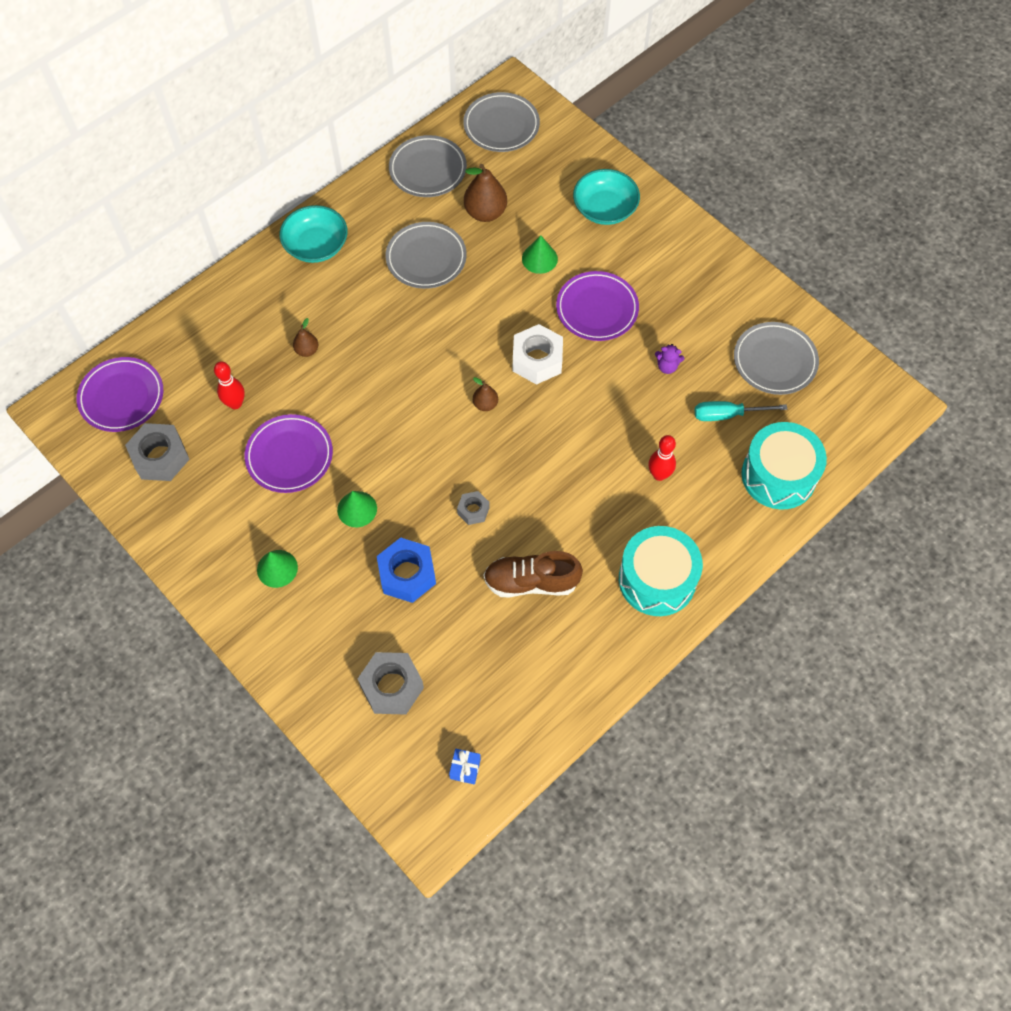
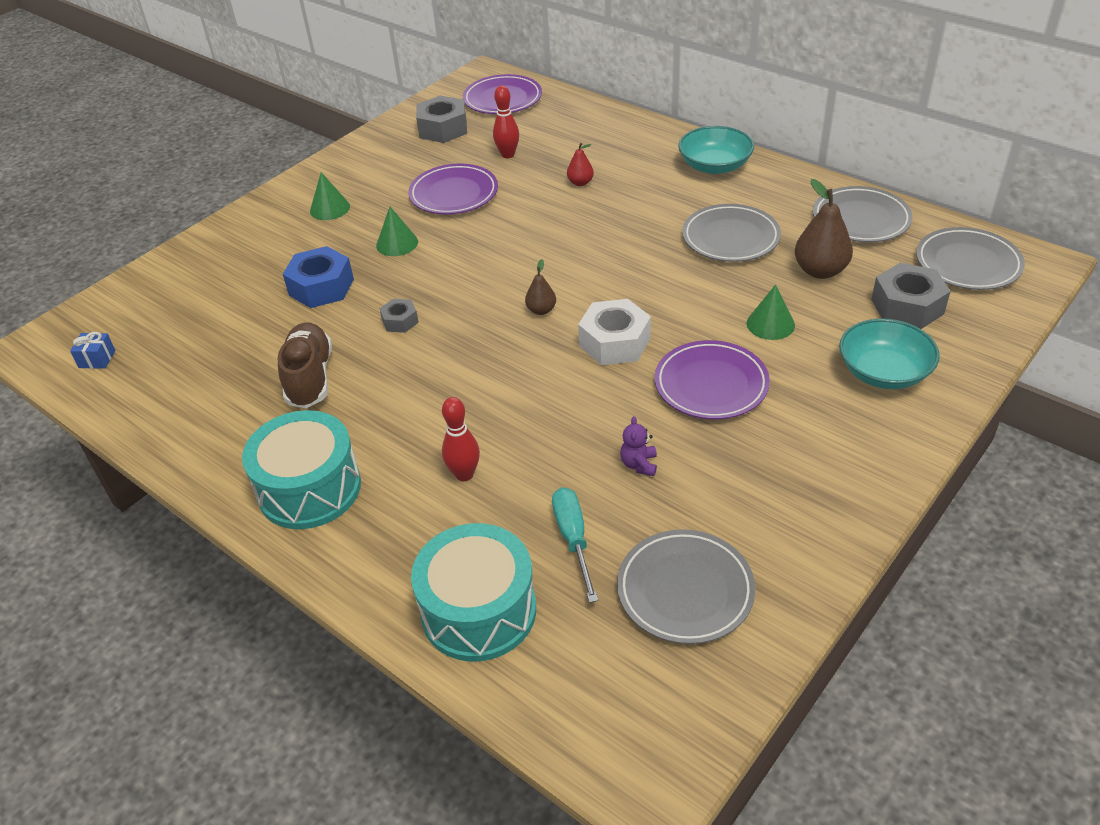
camera: 85 degrees right, 20 degrees down
brown pear [293,318,318,357] -> red pear [567,143,594,186]
grey nut [358,652,424,714] -> grey nut moved to [871,263,951,329]

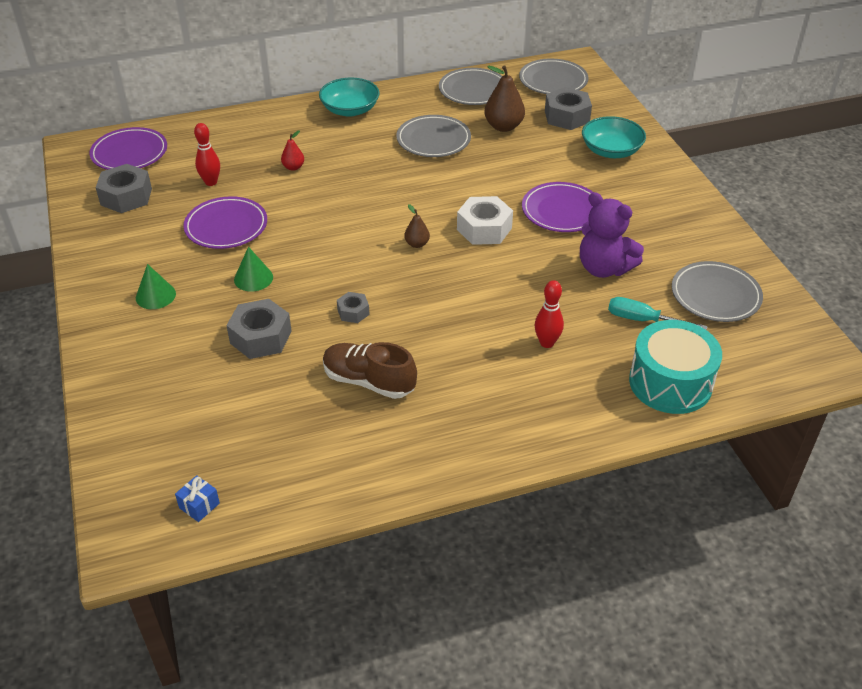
camera: 60 degrees left, 0 degrees up
turquoise drum [242,410,361,529] -> none
blue nut [283,246,354,308] -> grey nut [226,299,292,359]
purple teddy bear [620,416,657,476] -> purple teddy bear [580,192,644,278], size x2.23
green cone [747,284,795,340] -> none

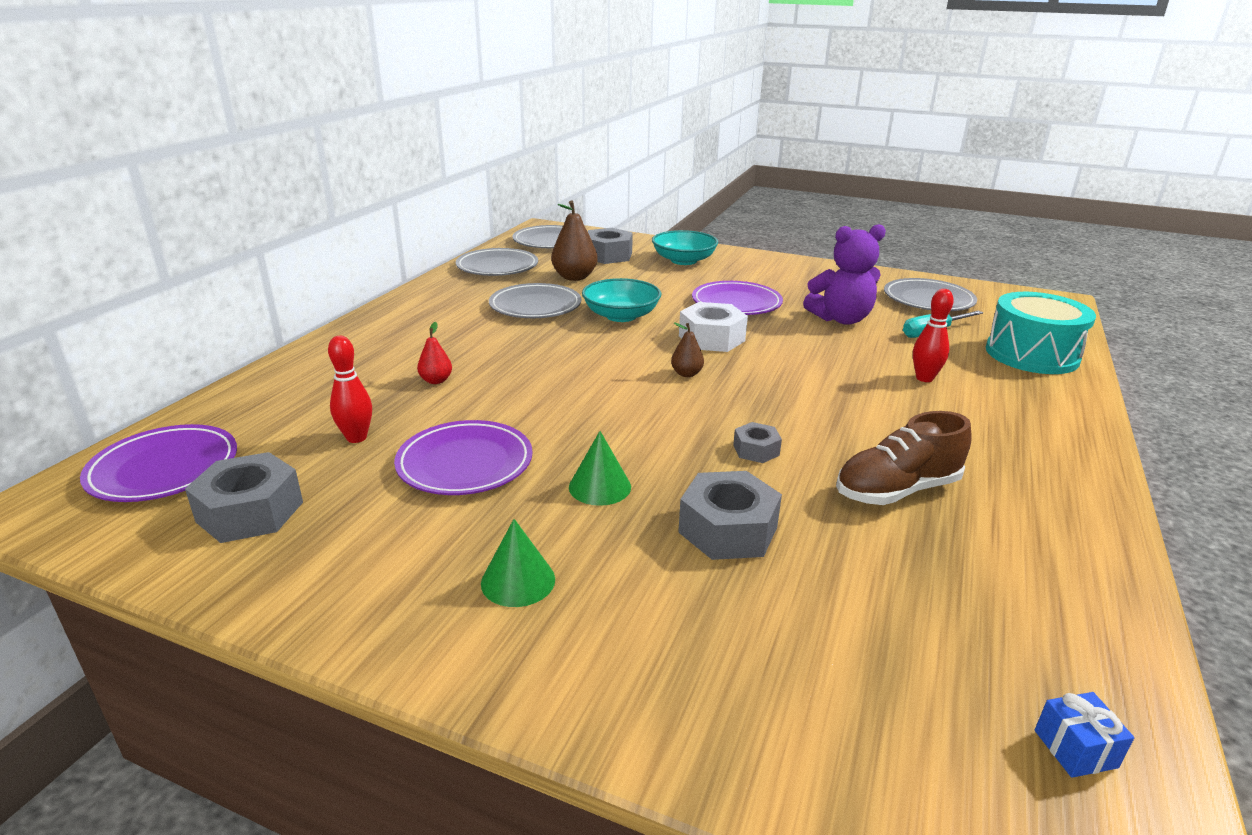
camera: 50 degrees left, 15 degrees down
turquoise bowl [319,78,379,117] -> turquoise bowl moved to [582,278,661,322]

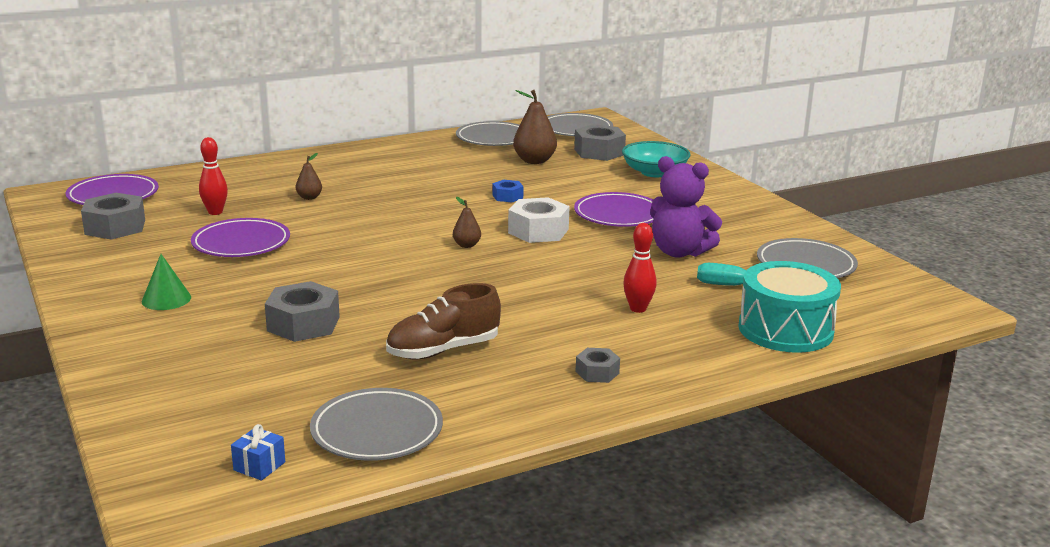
camera: 40 degrees right, 5 degrees down
red pear [417,322,452,384] -> brown pear [296,153,322,200]
grey plate [489,283,582,318] -> grey plate moved to [310,388,443,461]
green cone [569,431,631,506] -> none
turquoise bowl [582,278,661,322] -> blue nut [492,180,524,203]
grey nut [733,422,782,463] -> grey nut moved to [576,348,620,383]
brown shoe [836,411,972,505] -> brown shoe turned 45 degrees counterclockwise [386,283,501,360]

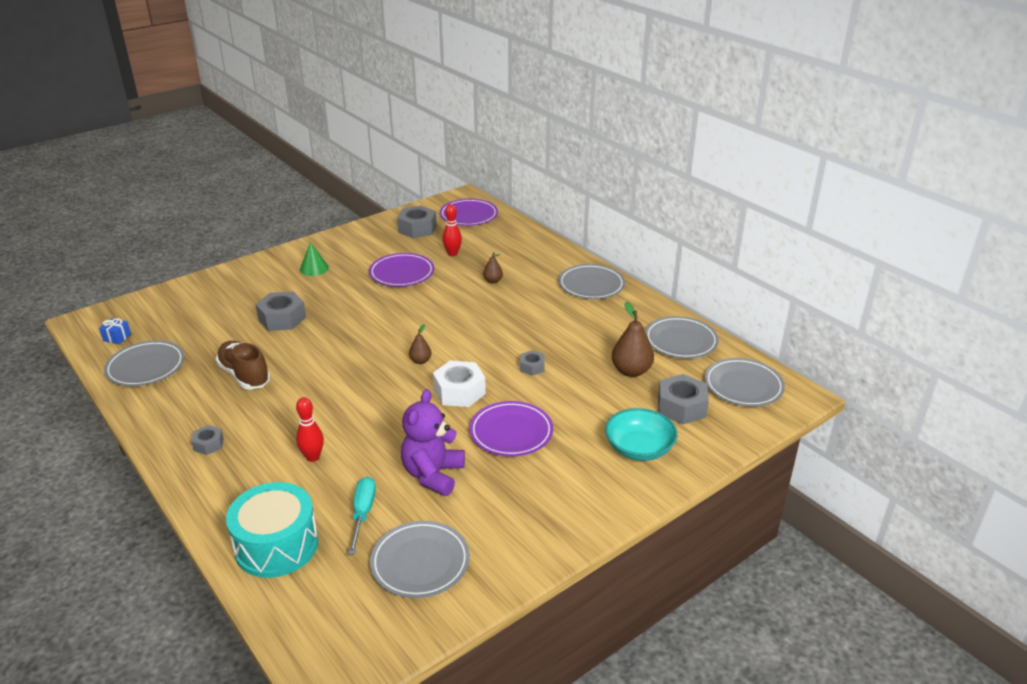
camera: 80 degrees right, 10 degrees up
blue nut [492,180,524,203] -> grey nut [520,350,545,376]
none -> grey plate [558,264,625,299]

